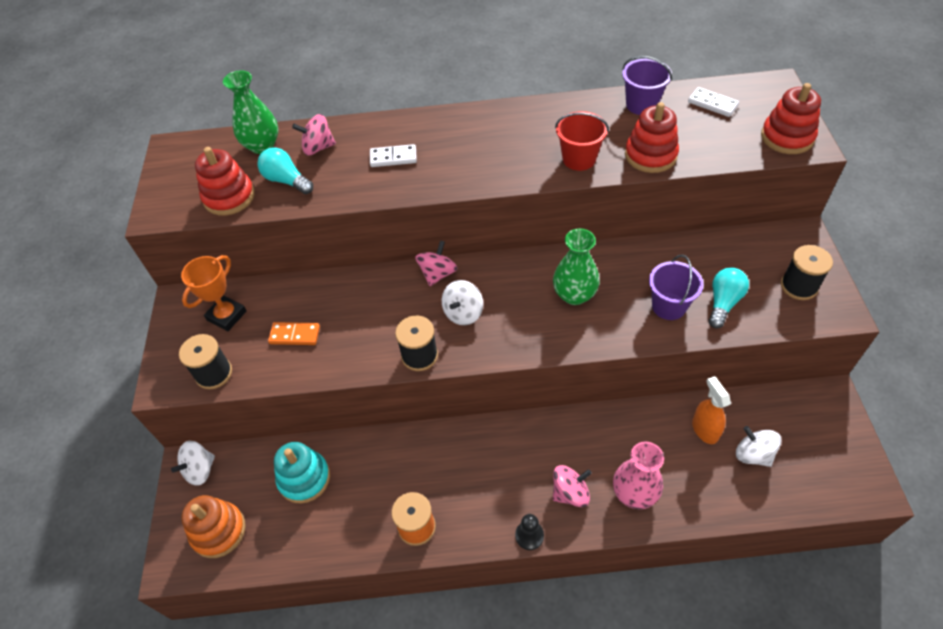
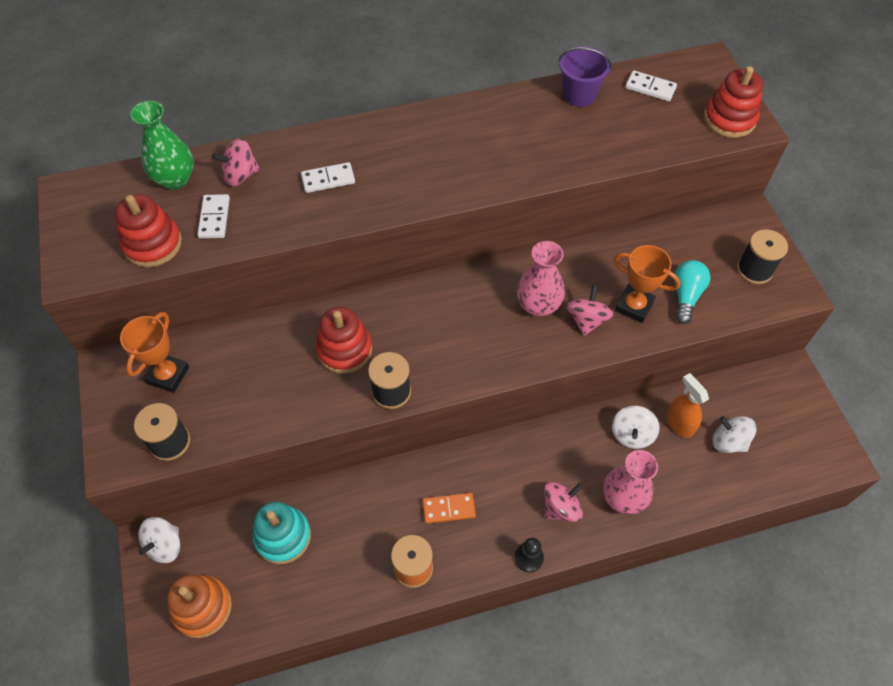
camera: 15 degrees left, 5 degrees up
turquoise light bulb [257,147,313,194] -> white domino [197,194,230,239]
orange domino [268,322,320,345] -> orange domino moved to [423,493,476,524]
pink spinning top [415,240,458,286] -> pink spinning top moved to [566,285,614,336]
white spinning top [442,280,483,325] -> white spinning top moved to [612,406,660,449]
green vase [553,228,600,305] -> pink vase [517,241,565,317]
red bucket [555,111,609,171] -> none
red stacking toy [625,102,679,173] -> red stacking toy moved to [316,307,372,374]
purple bucket [649,255,703,320] -> orange trophy [614,245,681,323]

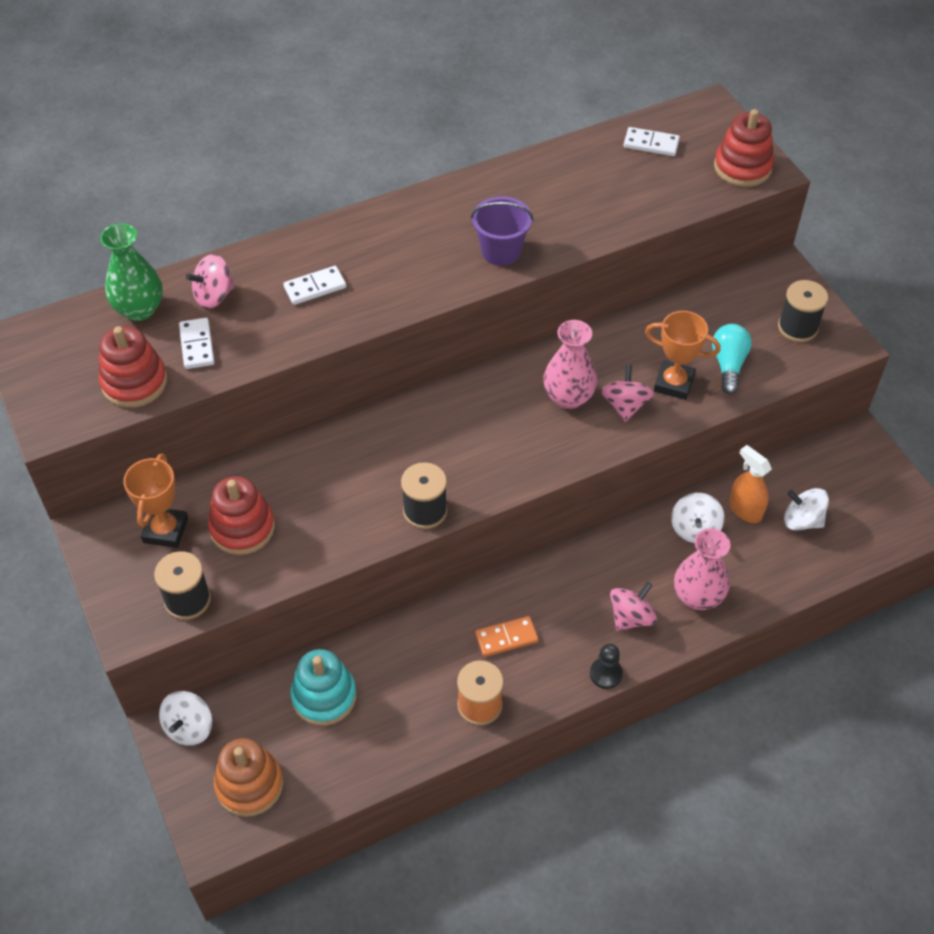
camera: 10 degrees left, 5 degrees down
red stacking toy [316,307,372,374] -> red stacking toy moved to [208,476,275,555]
purple bucket [559,46,612,107] -> purple bucket moved to [471,196,534,266]

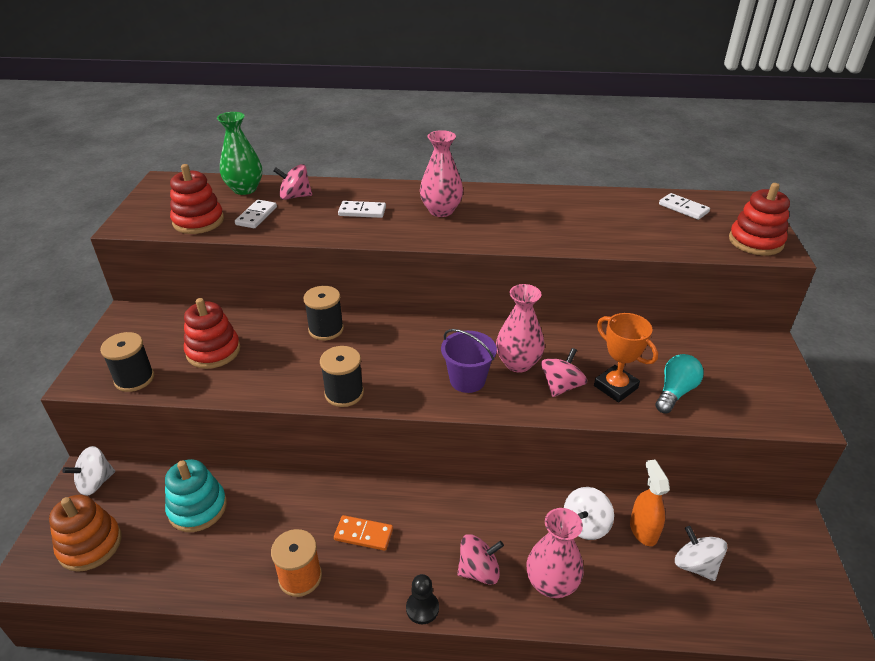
camera: 30 degrees right, 15 degrees down
orange trophy [123,454,188,548] -> none
purple bucket [471,196,534,266] -> purple bucket moved to [441,329,497,393]
black spool [778,280,828,342] -> black spool moved to [303,286,344,340]
none -> pink vase [420,130,463,217]

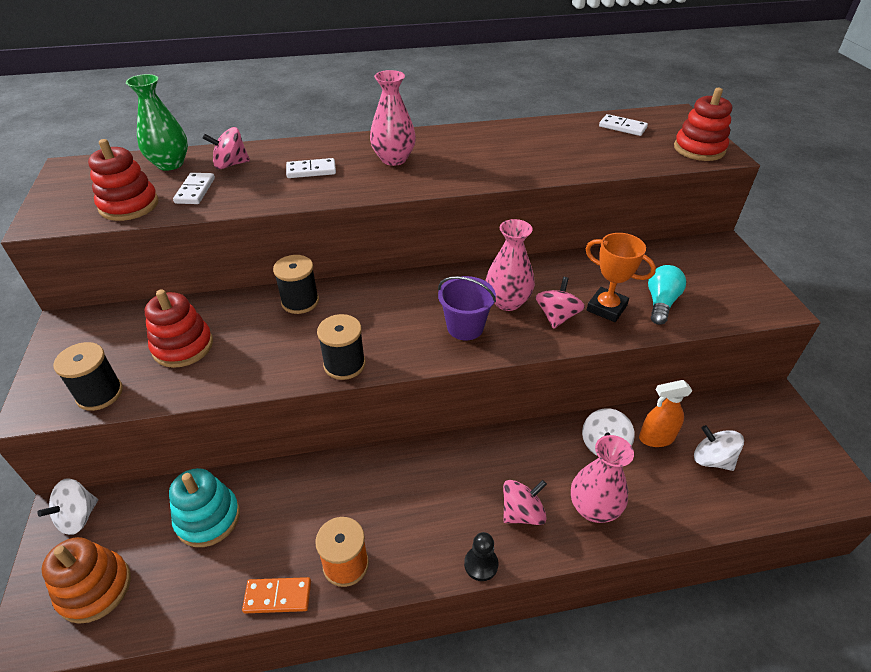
camera: 15 degrees left, 5 degrees up
orange domino [334,515,393,551] -> orange domino moved to [242,577,311,613]
orange spray bottle [630,459,670,546] -> orange spray bottle turned 75 degrees counterclockwise [639,380,693,447]

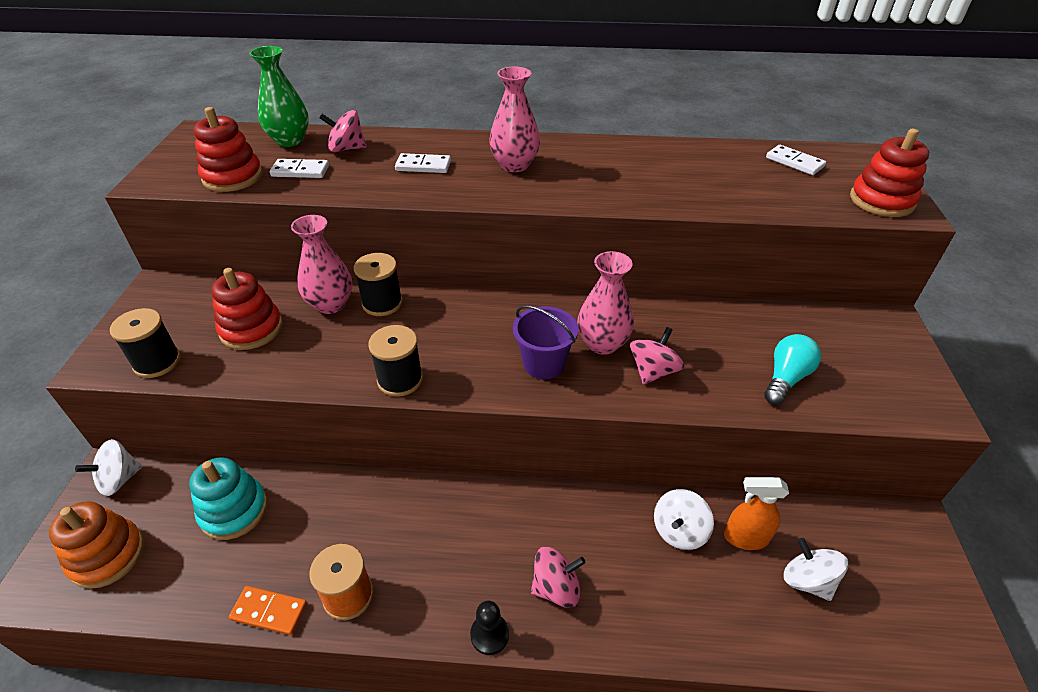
camera: 15 degrees right, 0 degrees up
white domino [173,173,215,204] -> white domino turned 75 degrees clockwise [270,159,329,178]
pink vase [571,435,634,523] -> pink vase moved to [291,215,352,314]
orange trophy [585,233,656,322] -> none

